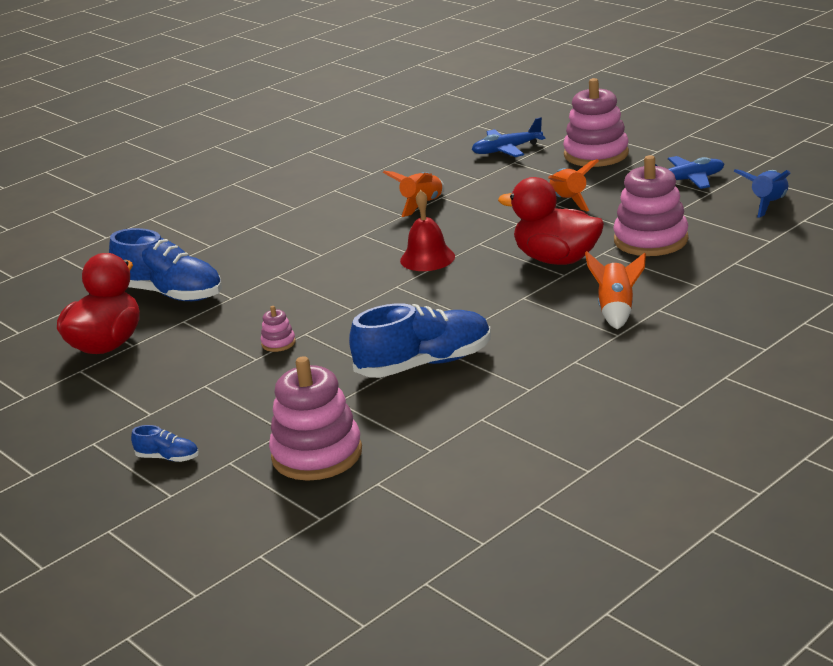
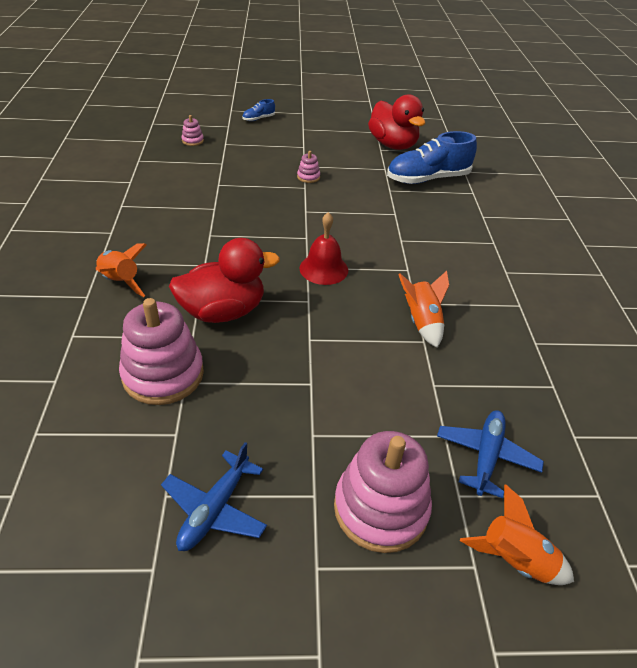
camera: 125 degrees right, 15 degrees up
pink stacking toy [269,356,362,481] -> pink stacking toy [182,115,204,146], size x0.43
blue shoe [349,303,491,378] -> none
orange rocket [548,159,599,211] -> orange rocket moved to [460,485,574,585]
blue rocket [734,169,790,218] -> none

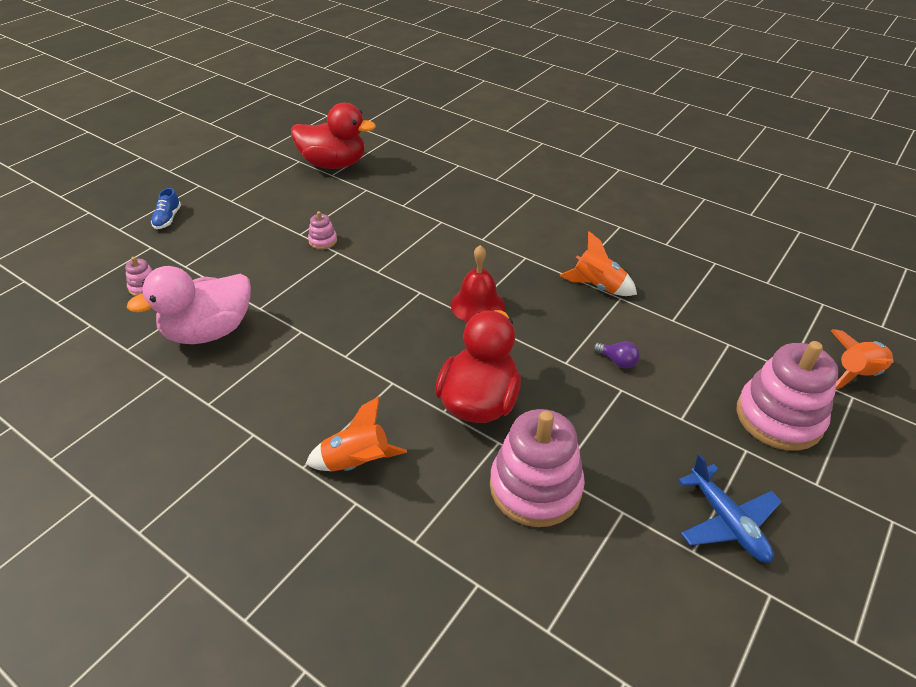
camera: 50 degrees left, 0 degrees up
blue shoe [387,131,477,184] -> none
blue plane [437,410,544,498] -> none
none -> pink duck [127,266,251,344]
none -> purple light bulb [593,341,640,368]

